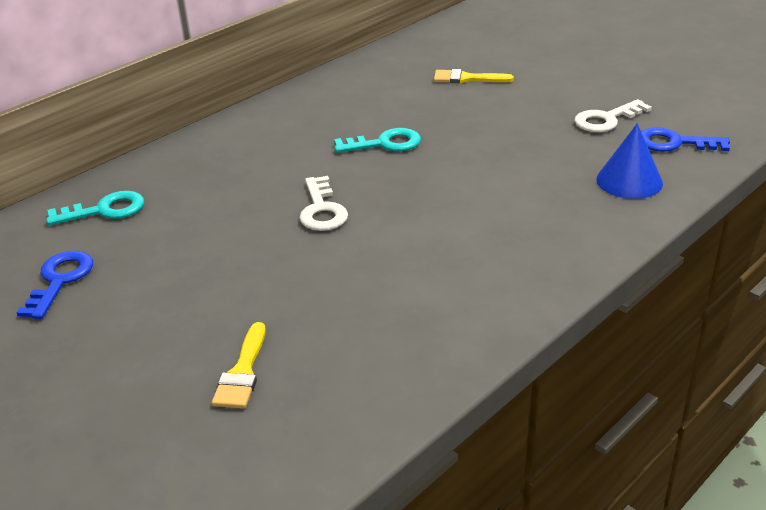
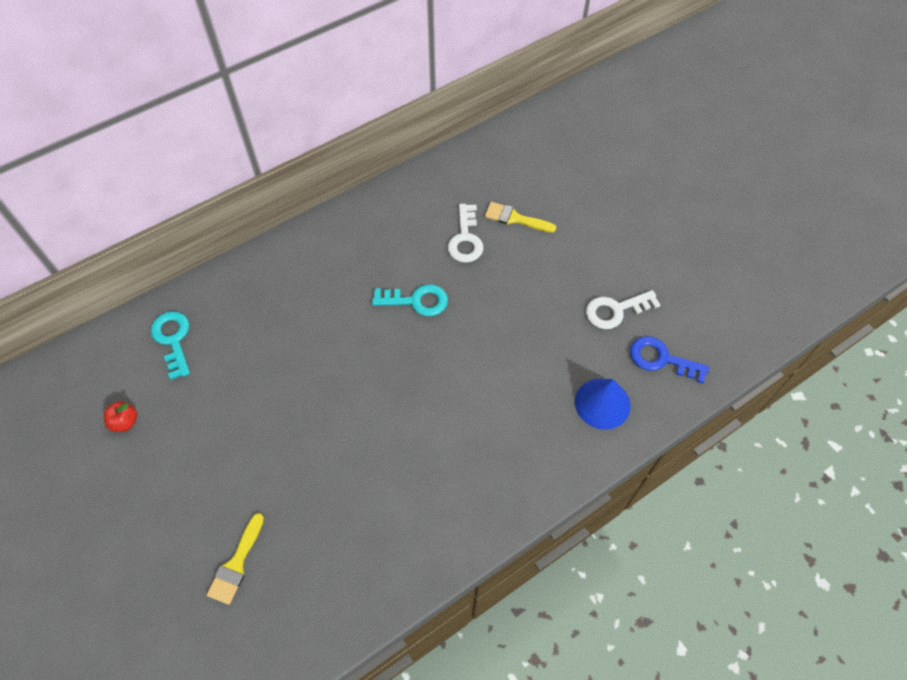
camera: 10 degrees right, 25 degrees up
blue key [17,251,93,319] -> red apple [104,401,137,432]
turquoise key [46,191,144,225] -> turquoise key turned 105 degrees counterclockwise [151,311,190,380]
white key [299,176,348,231] -> white key moved to [448,204,483,263]

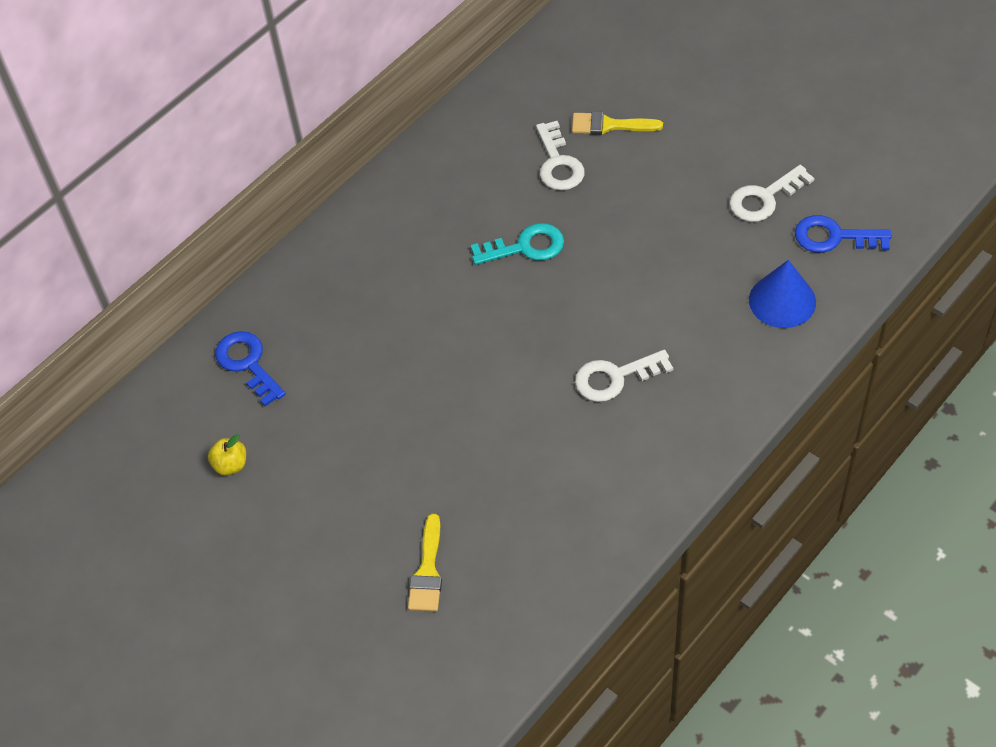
camera: 10 degrees left, 5 degrees down
red apple [104,401,137,432] -> yellow apple [208,434,246,476]
turquoise key [151,311,190,380] -> blue key [215,331,286,407]
none -> white key [575,350,673,402]

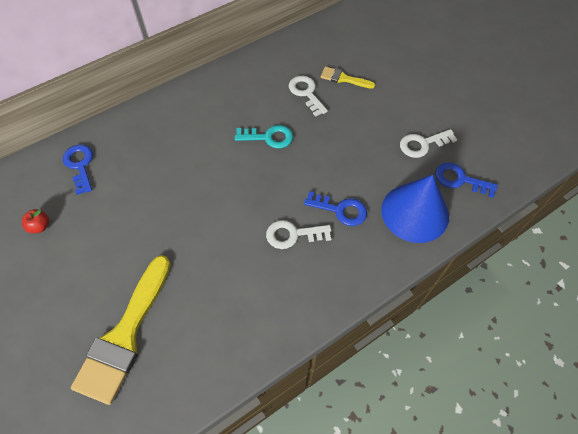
camera: 10 degrees right, 5 degrees up
yellow apple [208,434,246,476] -> red apple [22,209,49,233]
yellow brush [408,514,442,612] -> yellow brush [71,255,171,405], size x2.08
white key [536,121,585,190] -> white key turned 150 degrees clockwise [289,76,328,117]
blue cone [749,260,816,328] -> blue cone [381,175,449,243], size x1.54
none -> blue key [304,191,367,226]

